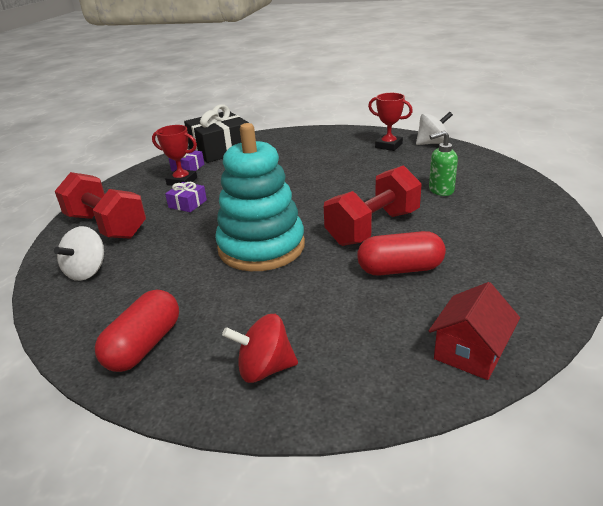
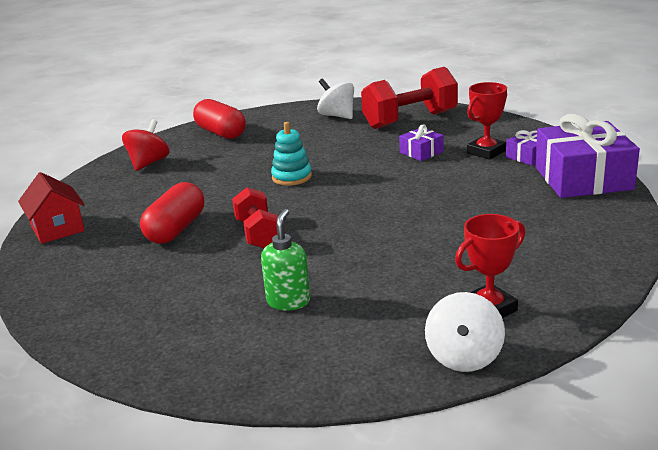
camera: 115 degrees right, 5 degrees down
black gift [184,104,249,163] -> purple gift [535,114,640,198]
turquoise stacking toy [215,123,305,271] -> turquoise stacking toy [271,122,312,186], size x0.46
red dumbbell [324,165,422,246] -> red dumbbell [232,187,278,248], size x0.62

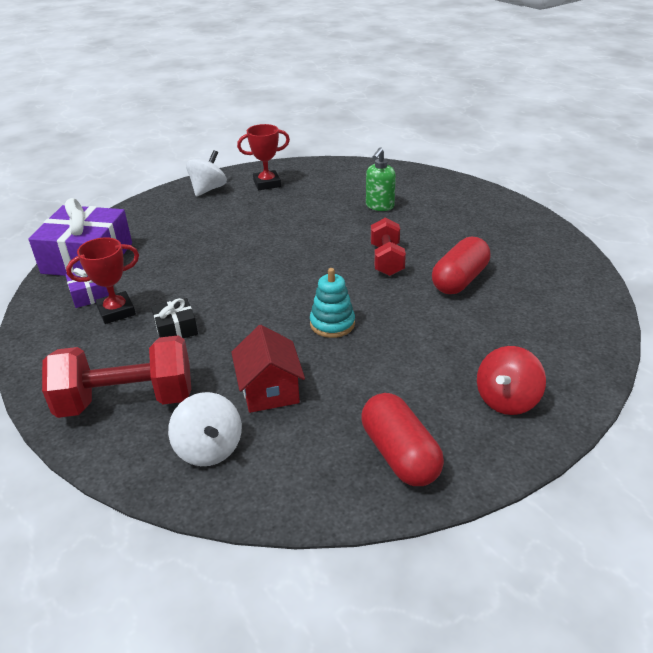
camera: 165 degrees left, 10 degrees up
red house [18,172,85,244] -> red house moved to [231,325,305,413]
purple gift [399,124,444,161] -> black gift [151,298,198,338]
white spinning top [425,292,505,372] -> white spinning top moved to [186,150,227,197]

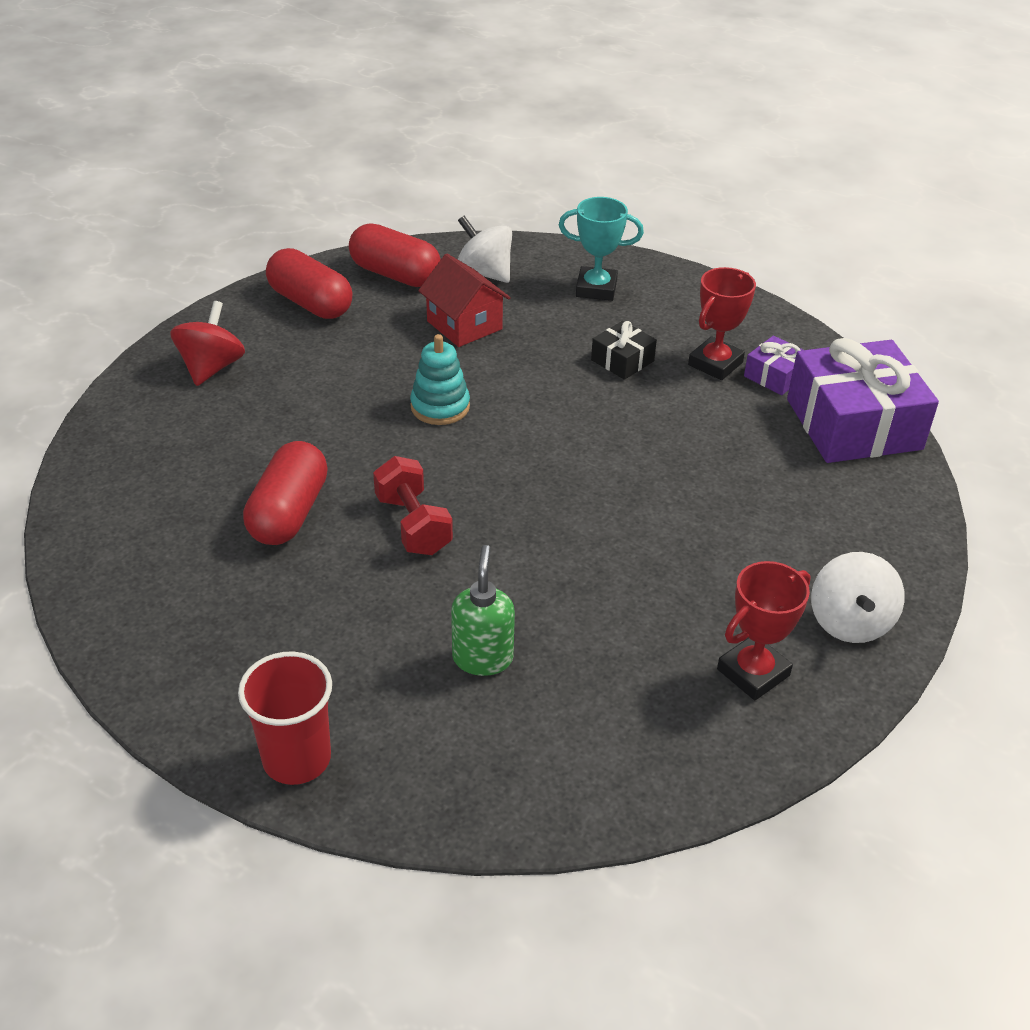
camera: 155 degrees right, 5 degrees up
red dumbbell [42,335,191,418] -> turquoise trophy [559,197,644,301]
none -> red cup [238,652,332,785]
none -> red capsule [349,223,441,287]

